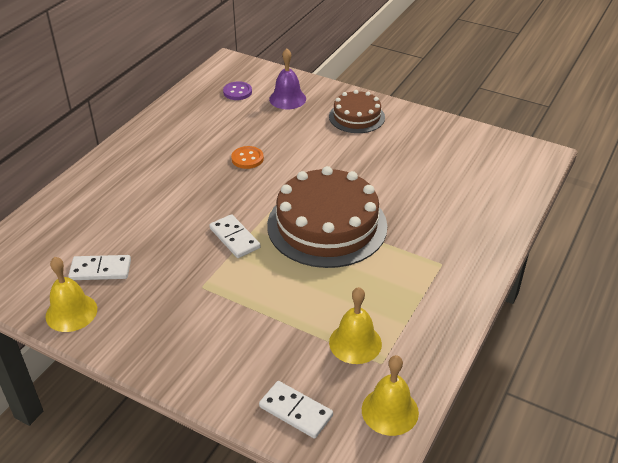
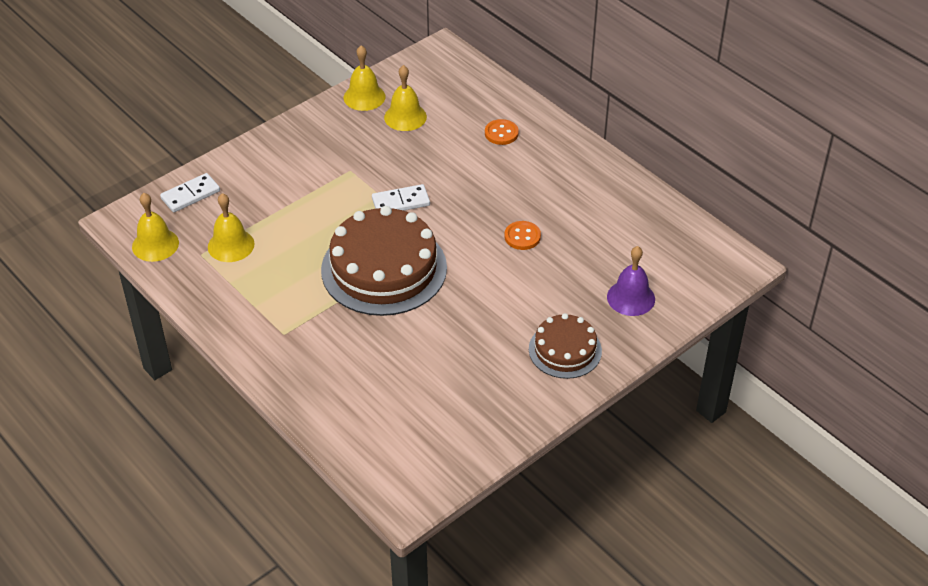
camera: 110 degrees right, 5 degrees up
white domino [68,255,131,280] -> yellow bell [384,65,427,131]
purple button [223,81,252,100] -> none
none -> orange button [485,119,519,145]

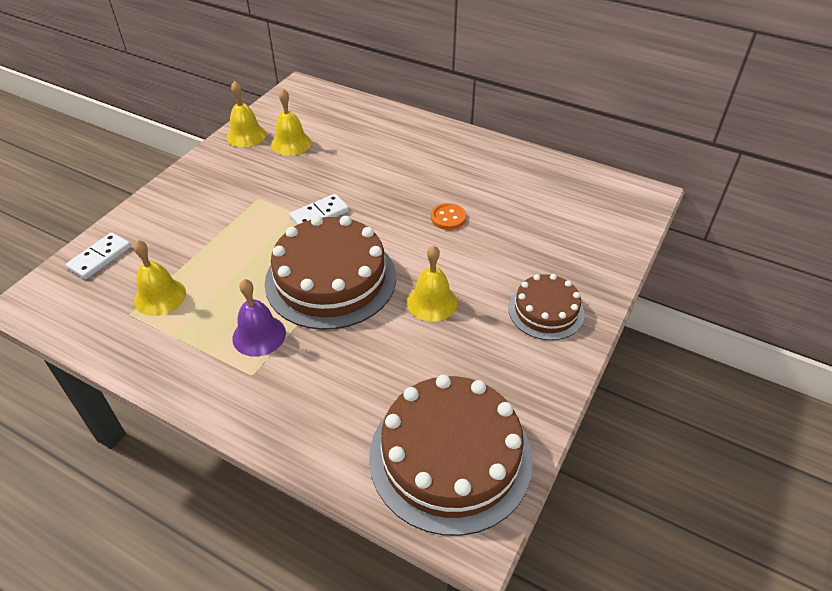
camera: 20 degrees left, 0 degrees up
yellow bell [132,193,179,262] -> yellow bell moved to [407,245,457,322]
orange button [485,119,519,145] -> none
purple bell [607,246,655,316] -> purple bell moved to [232,279,286,357]
none -> brown cake [369,375,533,536]

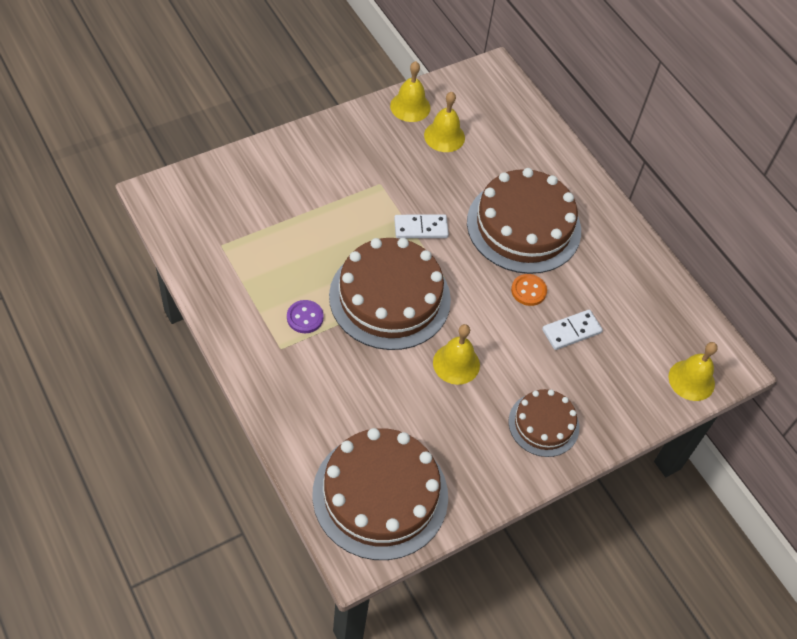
camera: 25 degrees right, 10 degrees up
white domino [66,232,131,279] -> white domino moved to [542,310,603,350]
yellow bell [133,240,186,316] -> yellow bell moved to [668,342,718,401]
purple bell [232,279,286,357] -> purple button [287,300,324,333]
none -> brown cake [467,168,581,274]

